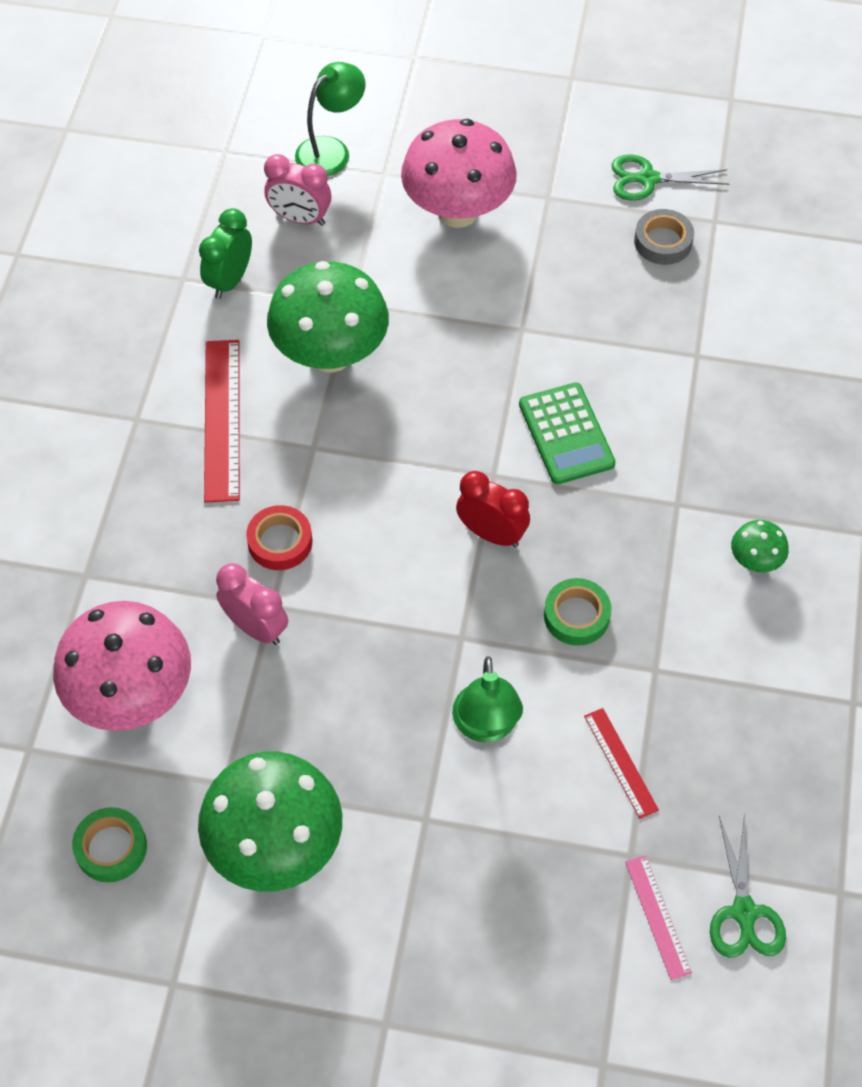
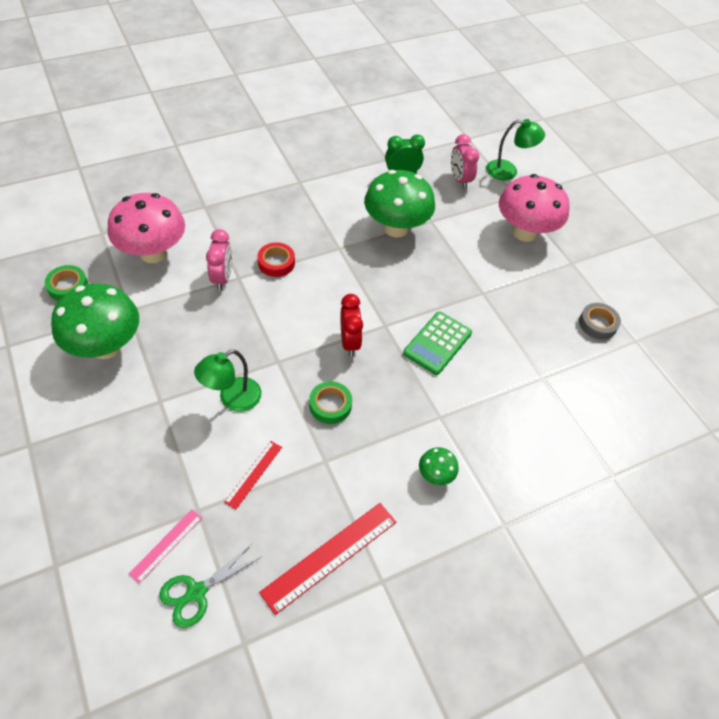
camera: 50 degrees right, 5 degrees down
red ruler [204,340,240,502] -> red ruler moved to [259,503,396,615]
green scissors [611,154,729,201] -> none

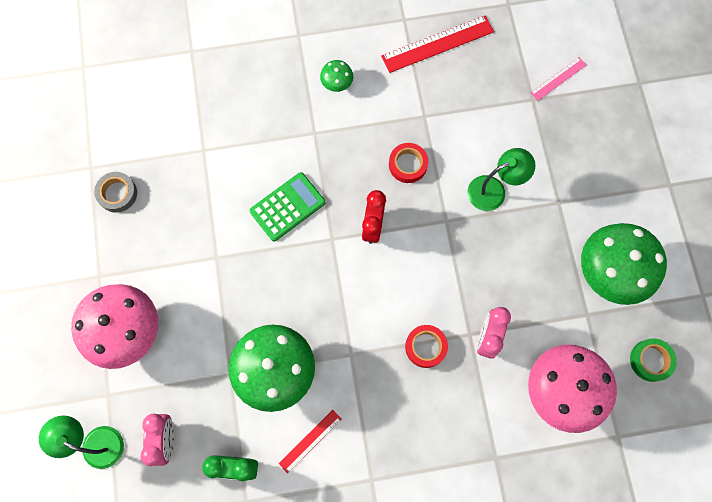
camera: 160 degrees left, 20 degrees up
green scissors [159,544,261,628] -> none
red ruler [224,441,282,510] -> red ruler moved to [279,410,342,473]
green tape [309,381,352,424] -> red tape [389,143,428,183]

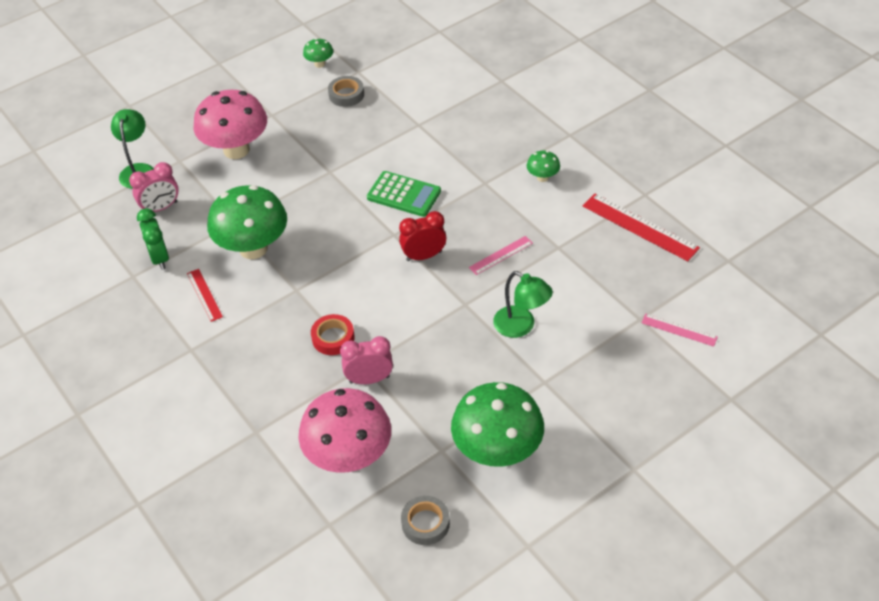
camera: 65 degrees right, 25 degrees down
red ruler [279,410,342,473] -> red ruler turned 45 degrees clockwise [187,269,223,322]
red tape [389,143,428,183] -> pink ruler [469,236,533,275]
green tape [630,338,677,382] -> grey tape [401,496,450,545]
none -> green mushroom [303,38,333,68]

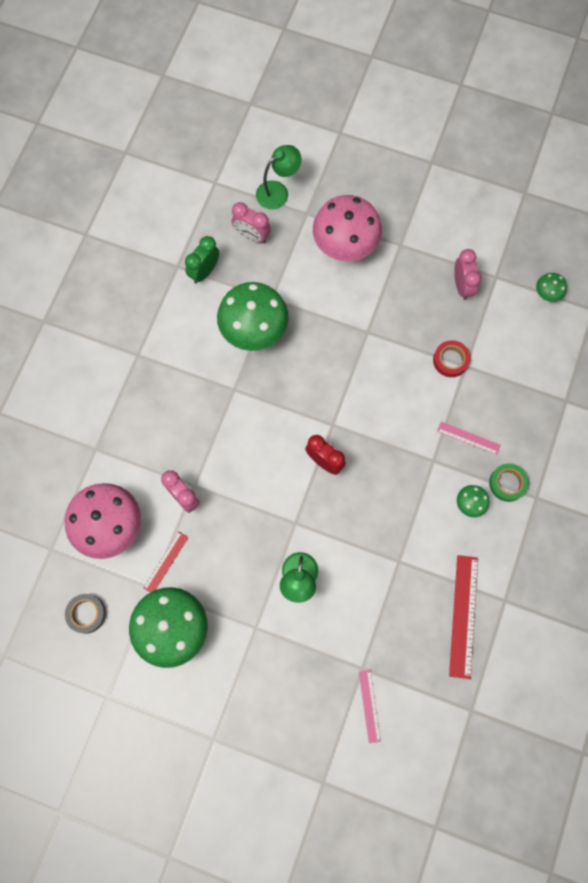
camera: 55 degrees right, 25 degrees up
red ruler [187,269,223,322] -> red ruler moved to [143,531,189,593]
green mushroom [303,38,333,68] -> green mushroom moved to [536,273,567,302]
red tape [311,314,355,355] -> red tape moved to [433,340,471,377]
grey tape [328,76,364,107] -> pink clock [454,249,481,300]
green calculator [367,171,441,217] -> none
pink ruler [469,236,533,275] -> pink ruler moved to [437,422,501,455]
none -> green tape [489,463,529,502]

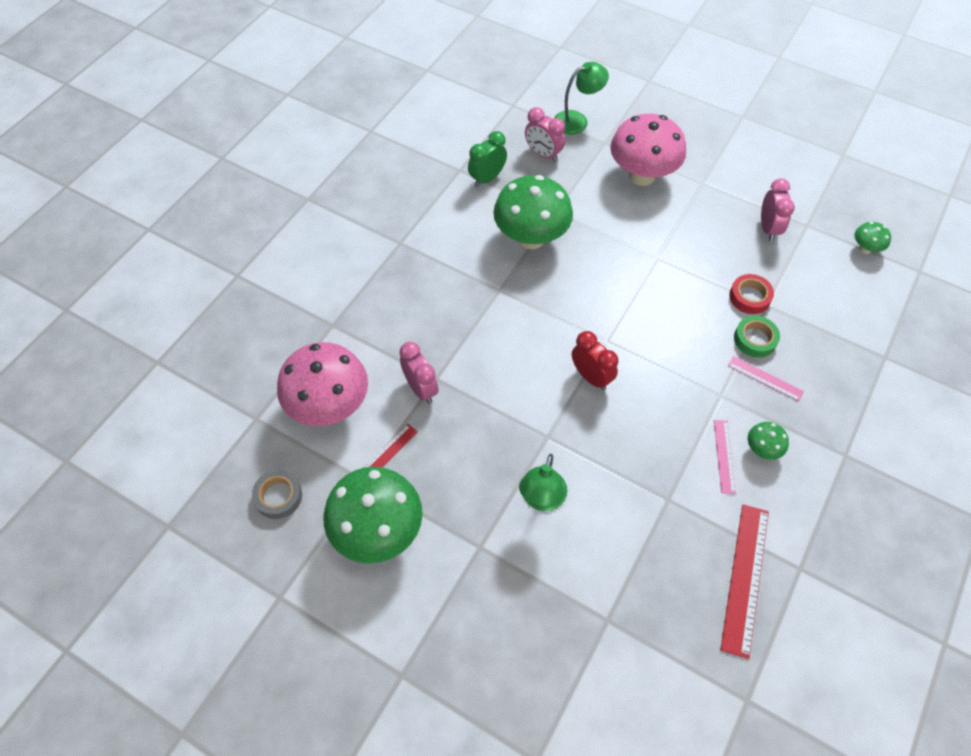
camera: 10 degrees right, 15 degrees down
pink ruler [359,670,381,743] -> pink ruler moved to [714,420,736,494]
green tape [489,463,529,502] -> green tape moved to [734,316,780,358]

